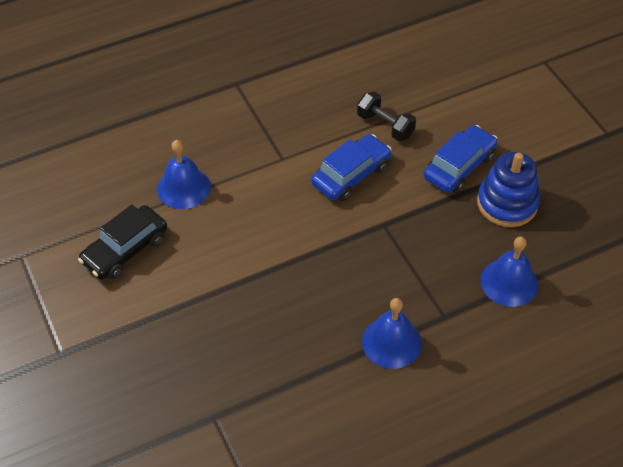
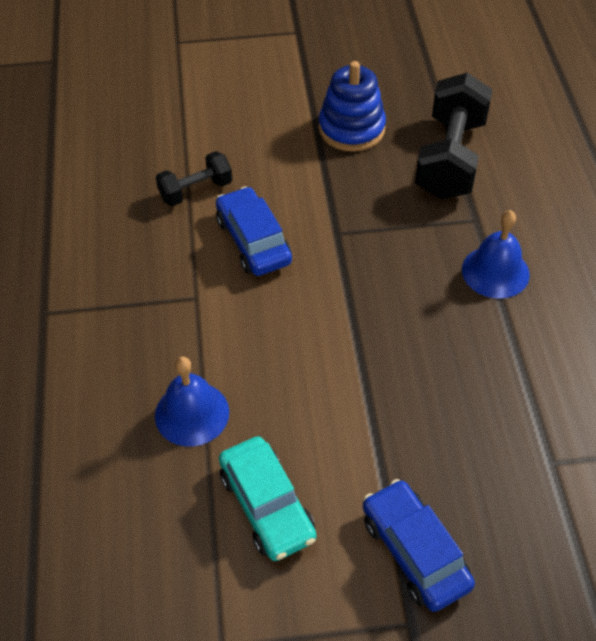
camera: 70 degrees left, 0 degrees up
black car [78,205,167,279] -> turquoise car [219,436,316,561]
blue car [423,125,498,193] -> blue car moved to [363,479,475,612]
blue bell [481,237,538,307] -> black dumbbell [415,73,493,200]

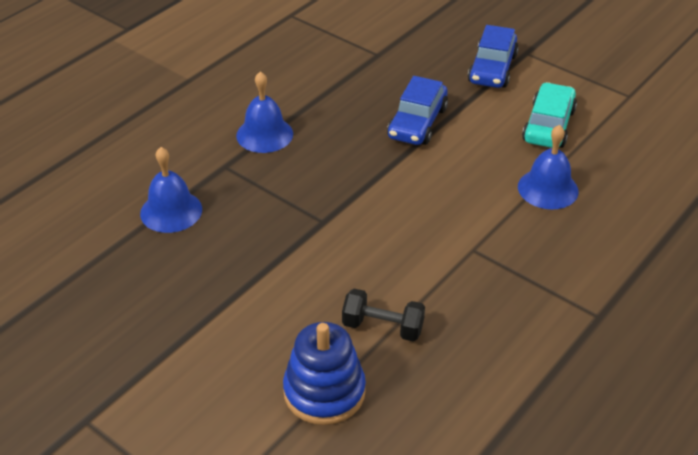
camera: 135 degrees left, 10 degrees down
blue car [216,186,292,276] -> blue car moved to [387,76,448,145]
blue stacking toy [319,61,386,152] -> blue stacking toy moved to [283,322,366,425]
black dumbbell [415,73,493,200] -> blue bell [140,147,202,233]

